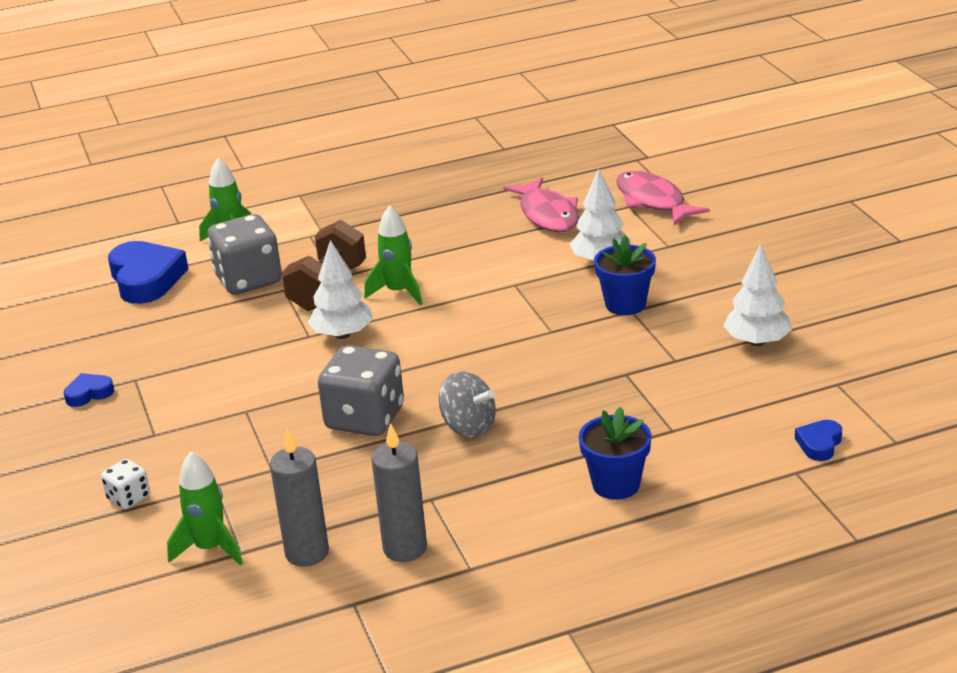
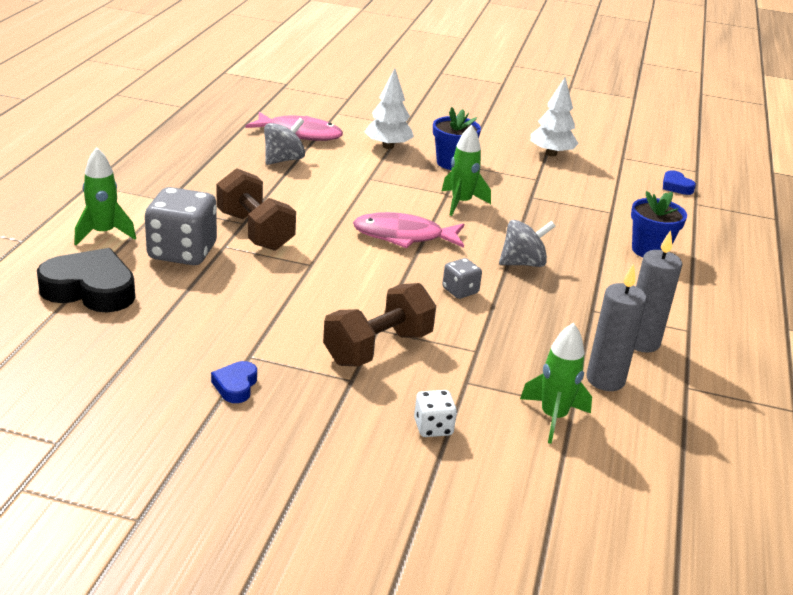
camera: 60 degrees left, 0 degrees up
blue heart [108,241,188,304] -> black heart [37,248,135,313]
white tree [308,240,373,339] -> none
grey dice [318,345,404,436] -> grey dice [442,258,482,299], size x0.50
green rocket [364,205,423,305] -> green rocket moved to [442,125,491,216]
pink fish [616,171,710,225] -> pink fish moved to [353,212,464,249]
none -> grey spinning top [264,118,305,165]
none -> brown dumbbell [323,283,436,367]

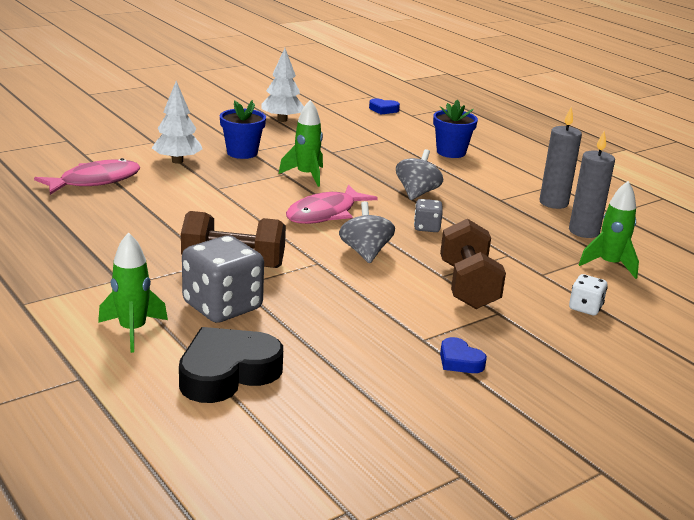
camera: 50 degrees left, 5 degrees down
grey spinning top [264,118,305,165] -> grey spinning top moved to [339,201,395,263]

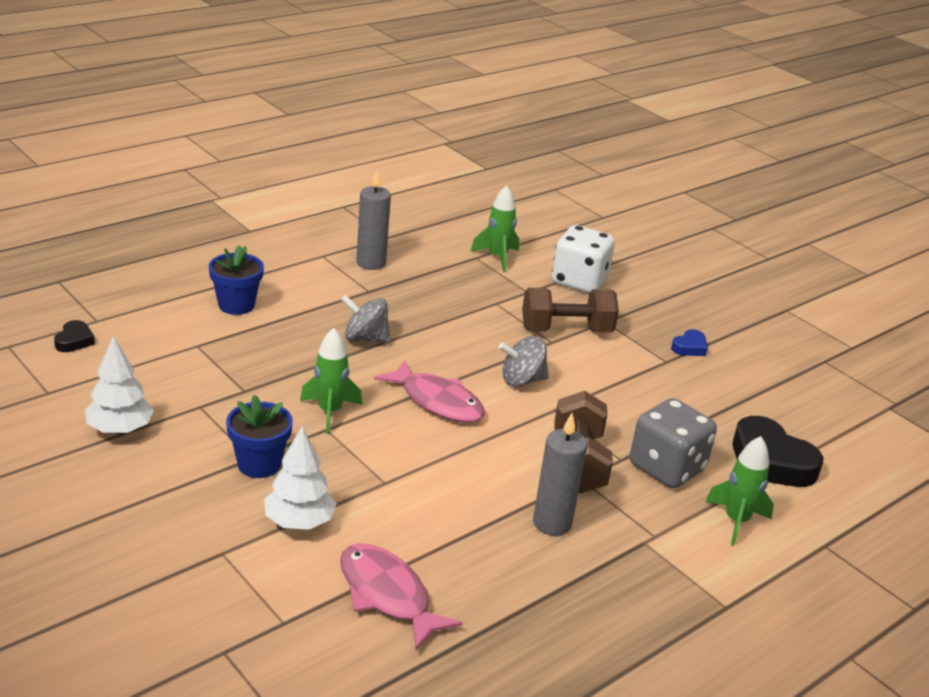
camera: 95 degrees left, 5 degrees up
blue heart [369,98,400,115] -> black heart [54,320,95,352]
grey dice [414,199,443,232] -> none
grey candle [569,130,615,238] -> grey candle moved to [533,413,587,536]
white dice [569,274,608,315] -> white dice [552,225,615,293], size x2.02

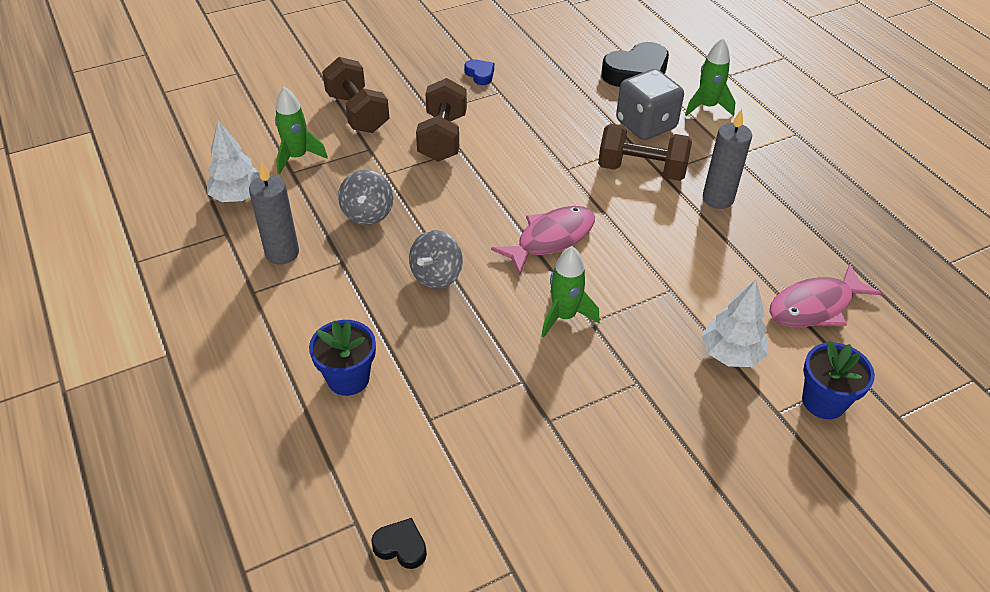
camera: 75 degrees left, 15 degrees up
white tree [85,336,154,434] -> white tree moved to [207,121,260,202]
blue flower pot [226,395,293,478] -> blue flower pot moved to [802,340,875,419]
grey spinning top [499,336,549,387] -> grey spinning top moved to [338,170,393,225]
white dice [552,225,615,293] -> brown dumbbell [322,57,389,133]

